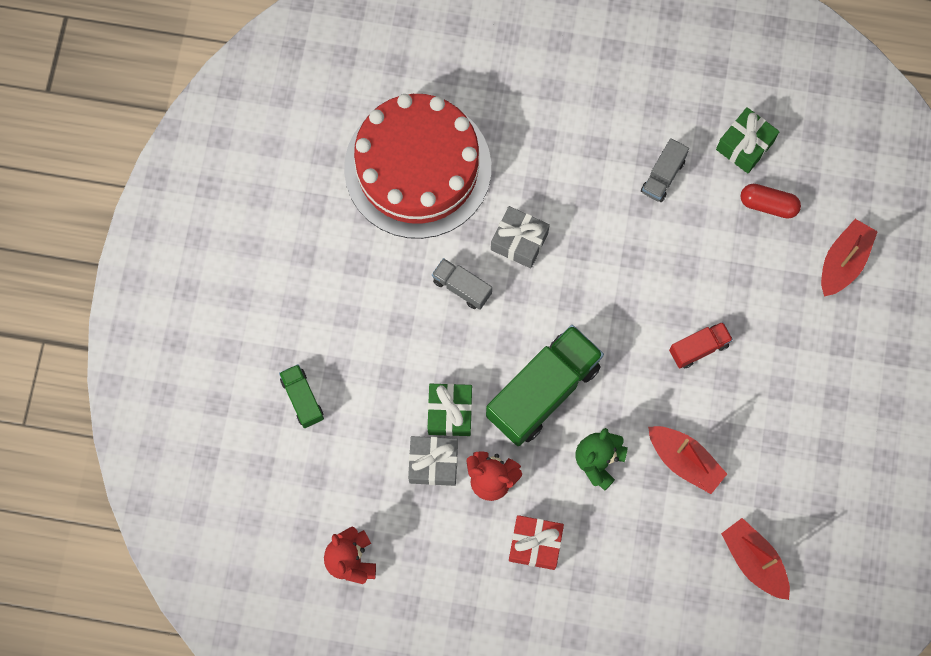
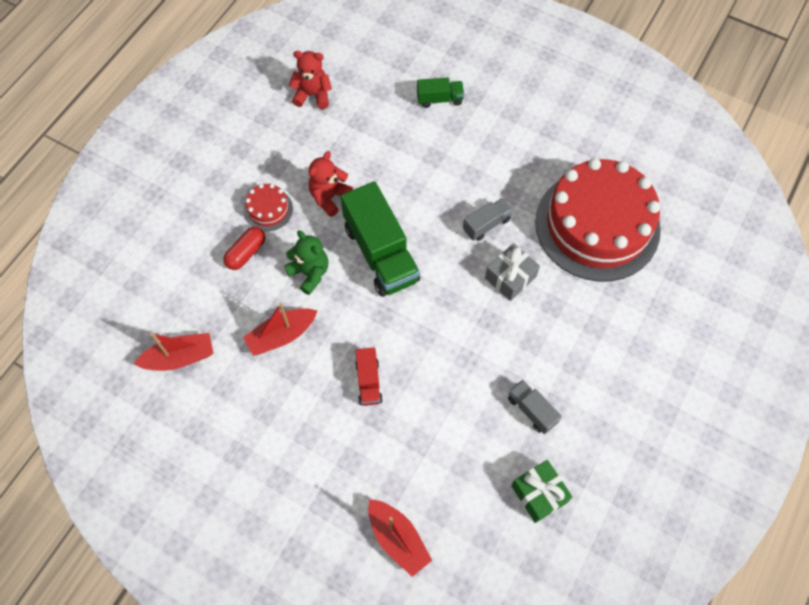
camera: 110 degrees right, 10 degrees down
grey gift [408,436,458,486] -> none
green gift [428,383,472,436] -> none
red gift [509,515,564,570] -> red cake [244,184,293,231]
red capsule [740,184,801,219] -> red capsule moved to [223,227,265,270]

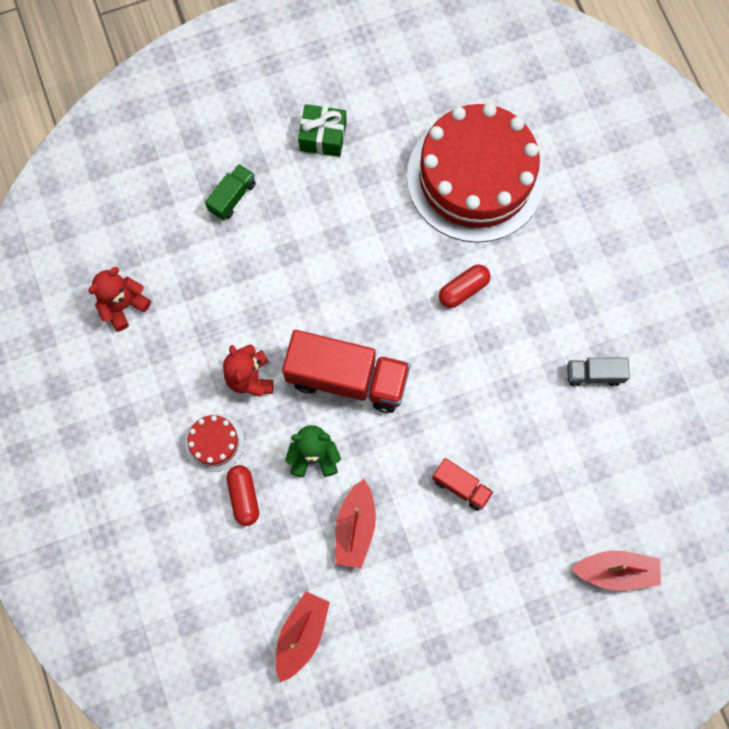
camera: 50 degrees left, 10 degrees up
green truck [341,181,420,297] -> red truck [282,330,410,413]
grey truck [463,198,513,241] -> none
grey gift [485,243,540,301] -> red capsule [439,264,491,308]
green gift [511,460,573,523] -> green gift moved to [298,104,347,157]

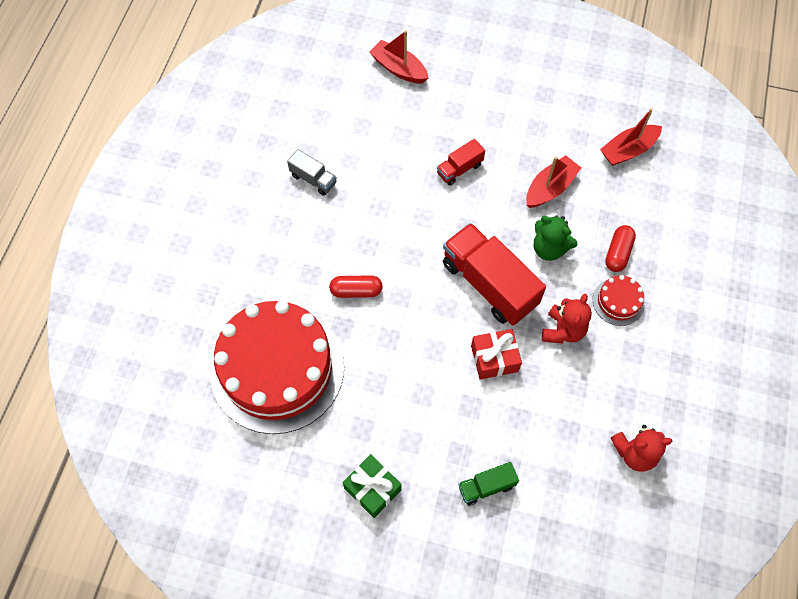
camera: 145 degrees left, 10 degrees down
red truck [432,458,493,511] -> red truck turned 105 degrees counterclockwise [437,139,485,186]
none -> red gift [471,329,522,380]

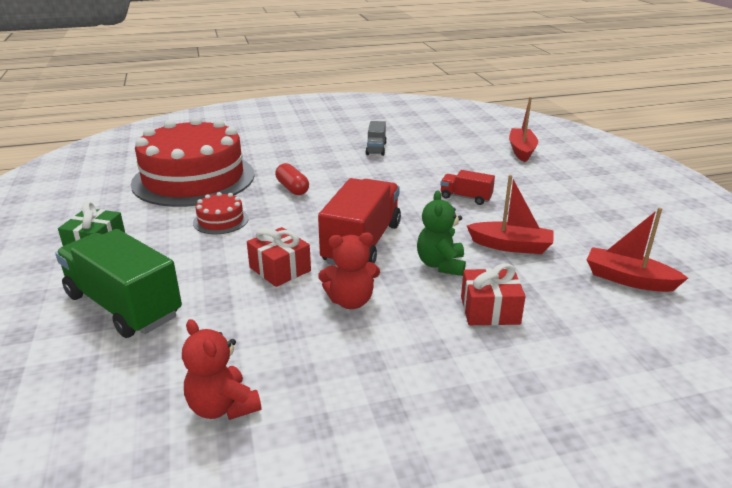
camera: 60 degrees right, 35 degrees down
green truck [458,462,519,506] -> green truck [55,229,182,338], size x2.05
red cake [593,275,645,326] -> red cake moved to [193,192,249,234]
red capsule [605,225,636,272] -> red gift [461,263,526,325]

